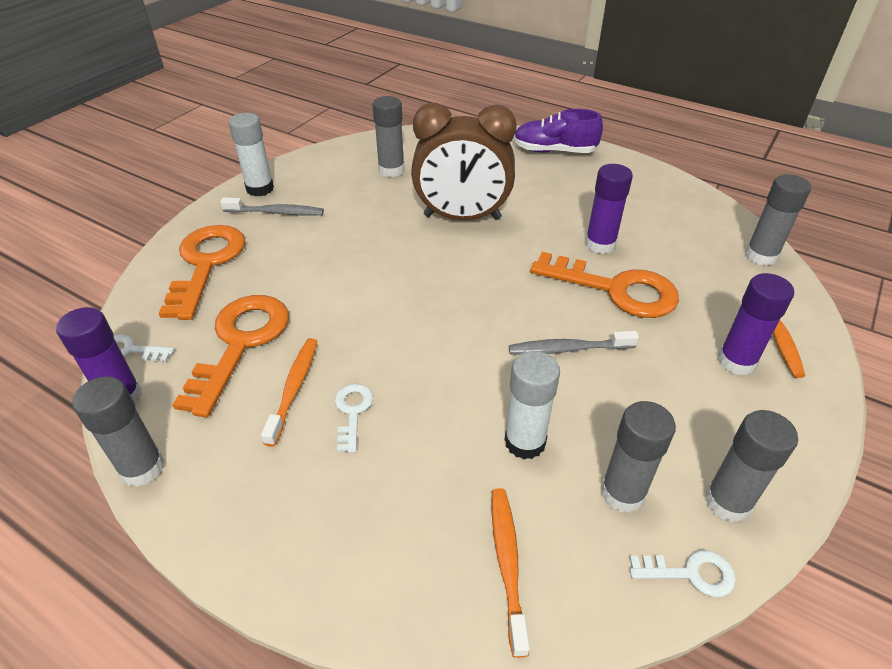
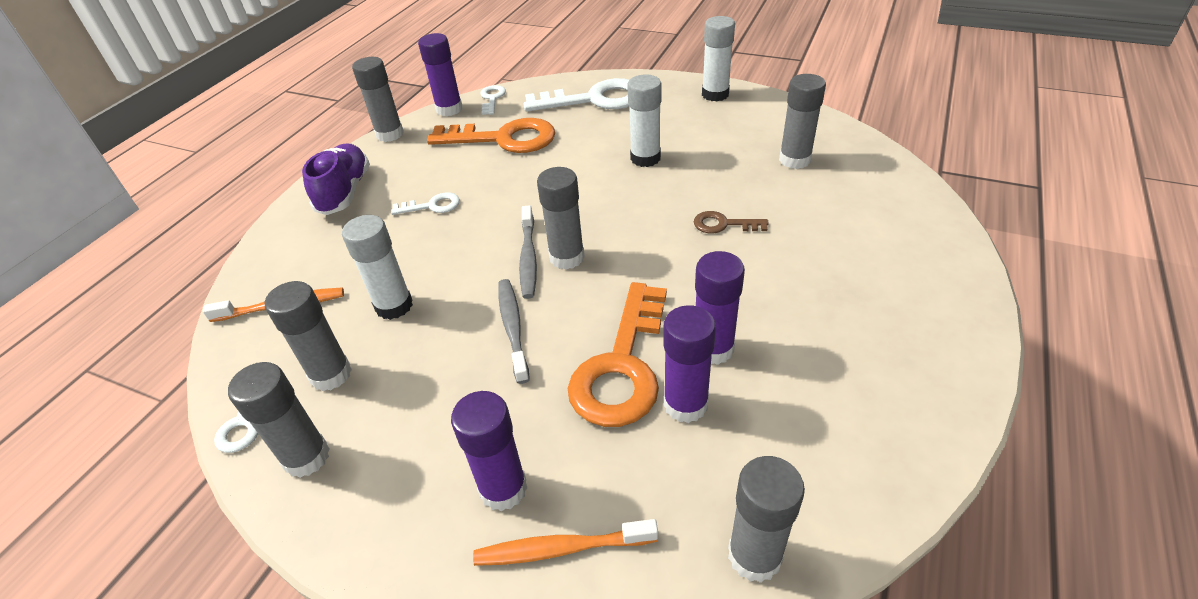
camera: 85 degrees right, 0 degrees up
orange key [159,225,245,320] -> white key [524,78,629,111]
grey toothbrush [220,197,324,216] -> grey toothbrush moved to [519,205,537,299]
orange toothbrush [261,338,318,447] -> none
brown clock [411,103,517,220] -> brown key [694,211,769,233]
purple shoe [514,109,603,153] -> purple shoe moved to [302,144,370,215]
none -> grey glue stick [537,167,585,269]
none -> white glue stick [627,74,661,167]
none -> purple glue stick [663,305,716,423]

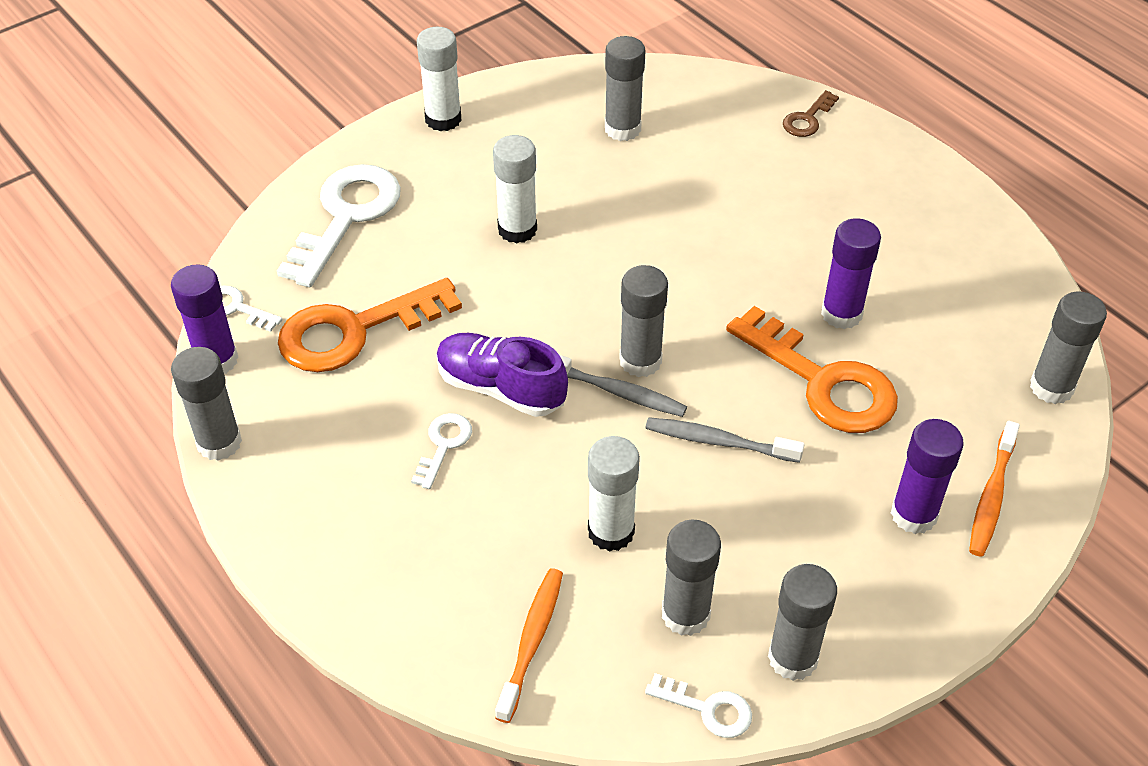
camera: 65 degrees left, 5 degrees up
purple shoe [302,144,370,215] -> purple shoe moved to [437,333,568,417]
orange key [427,118,555,153] -> orange key turned 150 degrees counterclockwise [278,278,462,372]
purple glue stick [663,305,716,423] -> none
brown key [694,211,769,233] -> brown key moved to [783,90,839,137]

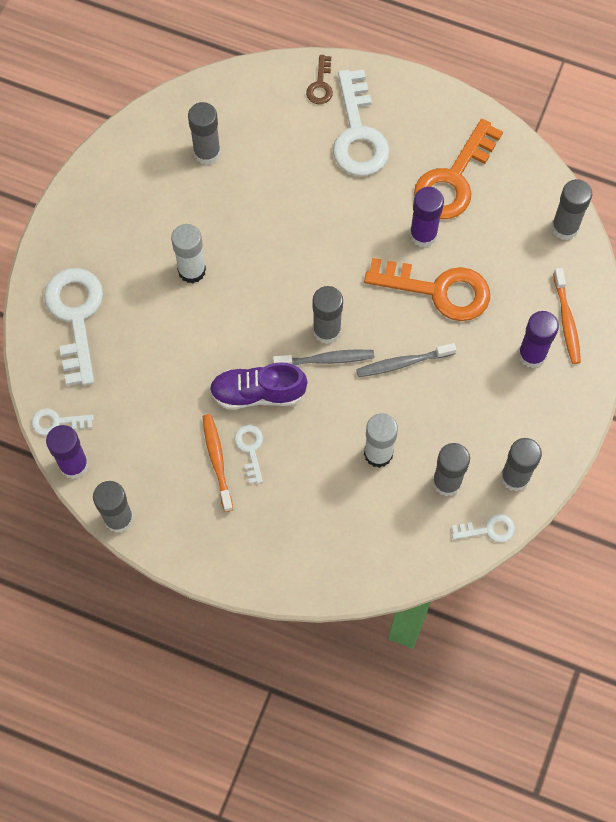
camera: 30 degrees left, 20 degrees up
orange key [278,278,462,372] -> orange key moved to [414,119,503,219]
white glue stick [417,27,462,131] -> none
orange toothbrush [495,568,563,723] -> orange toothbrush moved to [203,414,233,512]
none -> white key [333,69,390,176]

